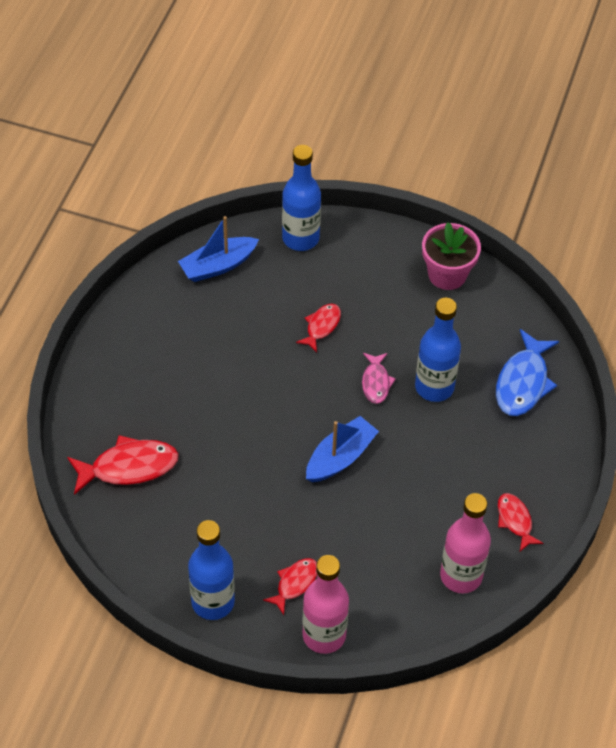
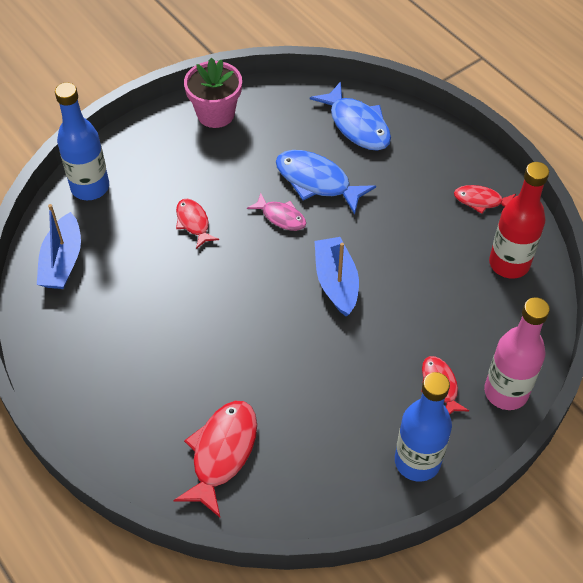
camera: 55 degrees left, 0 degrees up
blue bottle [415,298,461,402] -> blue fish [276,150,376,215]
pink bottle [440,493,491,593] -> red bottle [489,162,549,279]

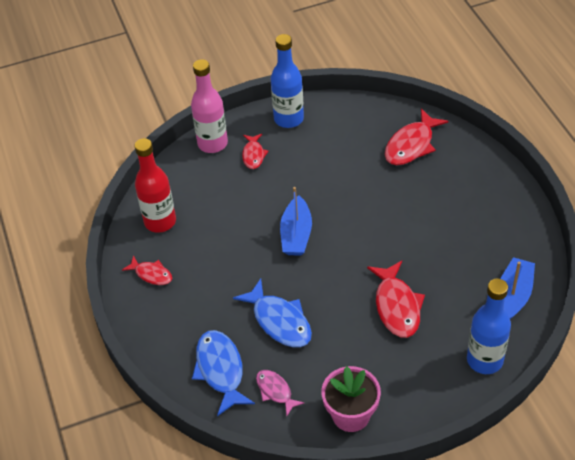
camera: 160 degrees left, 5 degrees down
red fish [176,199,219,249] -> red fish [367,261,425,338], size x1.70
pink fish [247,193,306,231] -> pink fish moved to [256,370,304,415]

